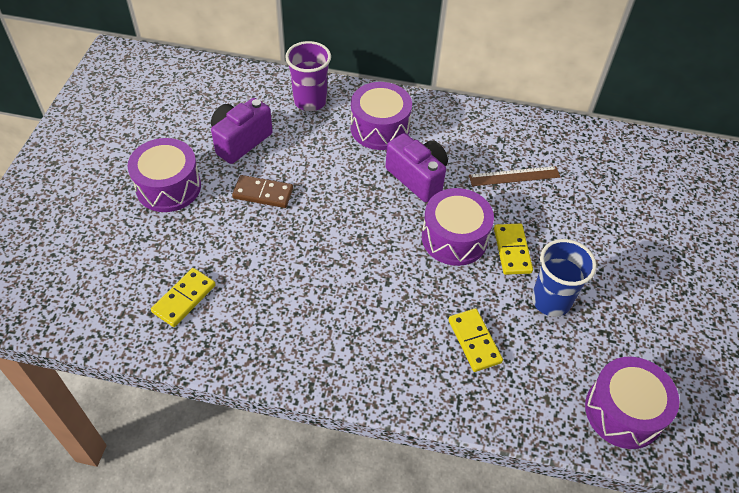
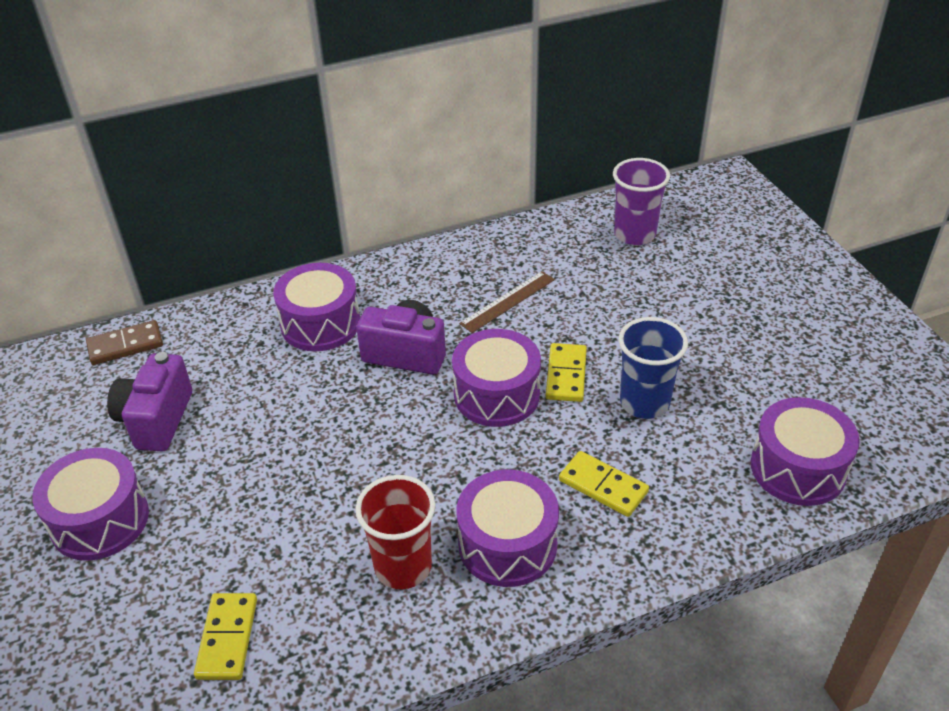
camera: 30 degrees left, 10 degrees down
brown domino [232,175,293,208] -> brown domino moved to [86,320,163,365]
purple cup [285,41,331,111] -> purple cup moved to [613,158,670,245]
yellow domino [494,224,533,275] -> yellow domino turned 45 degrees clockwise [546,343,587,402]
none -> red cup [355,475,436,589]
none -> purple drum [456,470,559,587]

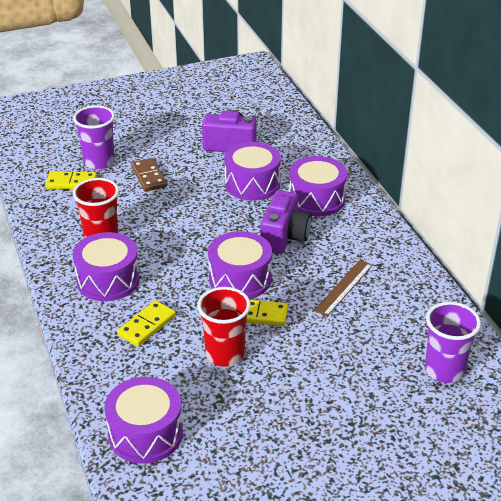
camera: 90 degrees right, 5 degrees down
purple drum [32,448,149,561] -> purple drum moved to [224,142,281,201]
brown domino [86,320,163,365] -> brown domino moved to [131,158,167,192]
brown ruler [459,271,555,333] -> brown ruler turned 75 degrees clockwise [314,260,373,317]
blue cup [619,317,688,419] -> red cup [197,287,251,367]
none -> purple cup [73,105,115,170]

